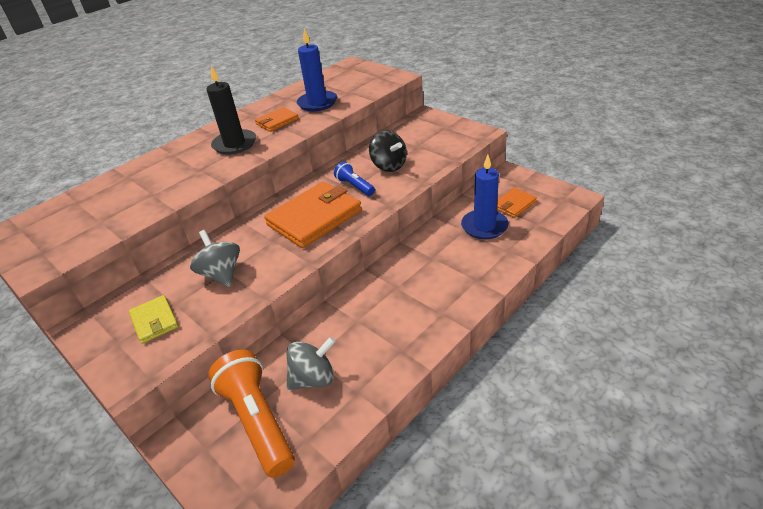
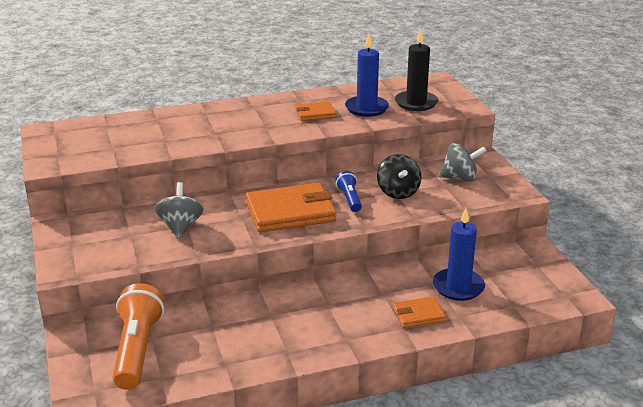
camera: 25 degrees right, 10 degrees down
yellow wallet [129,295,179,344] -> none
black candle [206,65,256,155] -> black candle moved to [395,28,438,111]
grey spinning top [286,337,336,390] -> grey spinning top moved to [439,143,486,182]
orange wallet [497,188,537,218] -> orange wallet moved to [393,297,446,328]

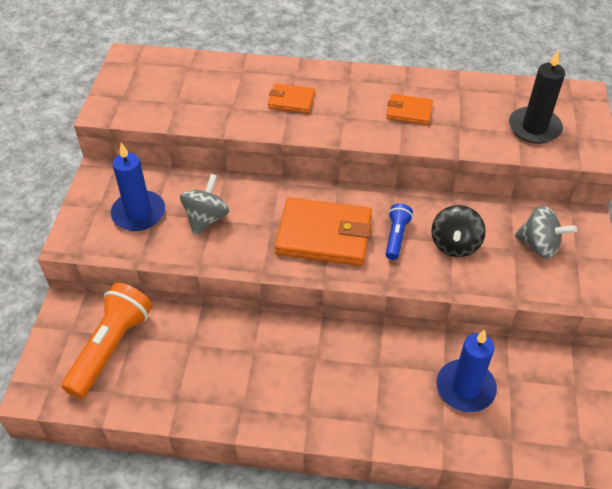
camera: 25 degrees right, 20 degrees up
blue candle [345,34,389,117] -> blue candle moved to [111,143,165,231]
orange wallet [393,297,446,328] -> orange wallet moved to [268,83,315,113]

